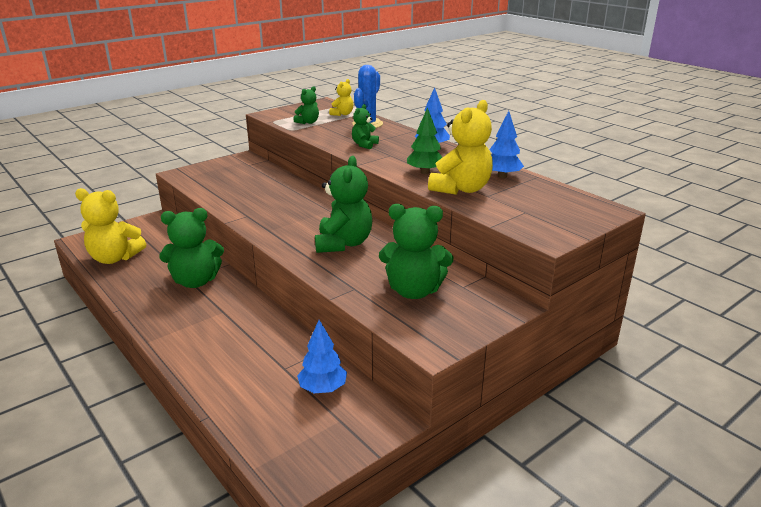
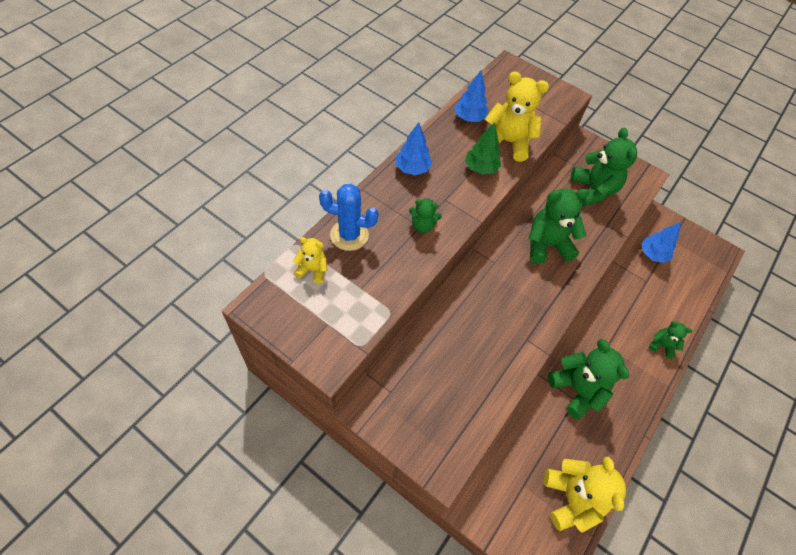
camera: 110 degrees left, 30 degrees up
green teddy bear [293,86,319,124] -> green teddy bear moved to [649,321,692,359]

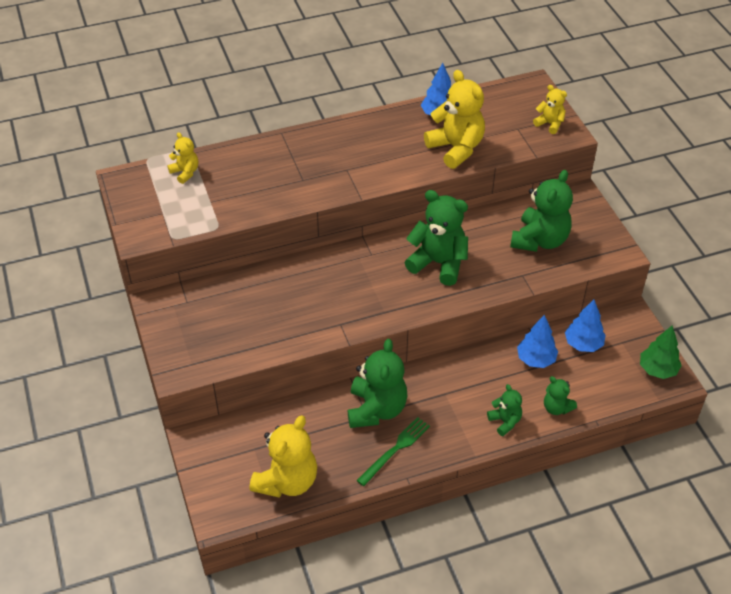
camera: 40 degrees right, 10 degrees down
blue cactus [319,184,379,251] -> none
blue tree [396,122,432,175] -> blue tree moved to [517,315,558,368]
green teddy bear [409,198,442,233] -> green teddy bear moved to [544,376,577,415]
green tree [465,122,501,175] -> green tree moved to [640,325,682,379]
none -> green fork [356,417,430,486]
none -> yellow teddy bear [533,85,567,134]

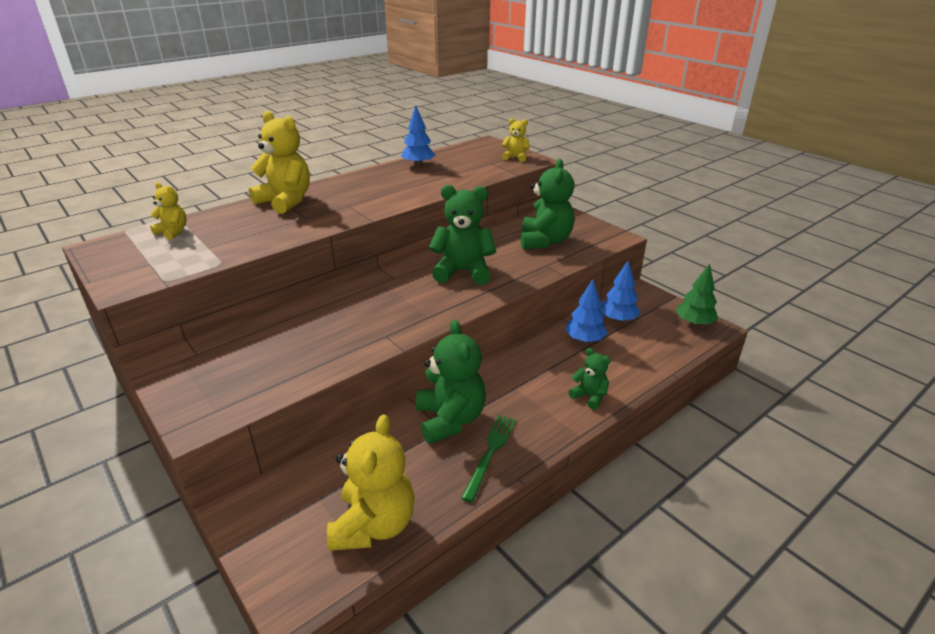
camera: 20 degrees left, 15 degrees down
yellow teddy bear [424,70,485,169] -> yellow teddy bear moved to [249,111,310,214]
green teddy bear [544,376,577,415] -> none

